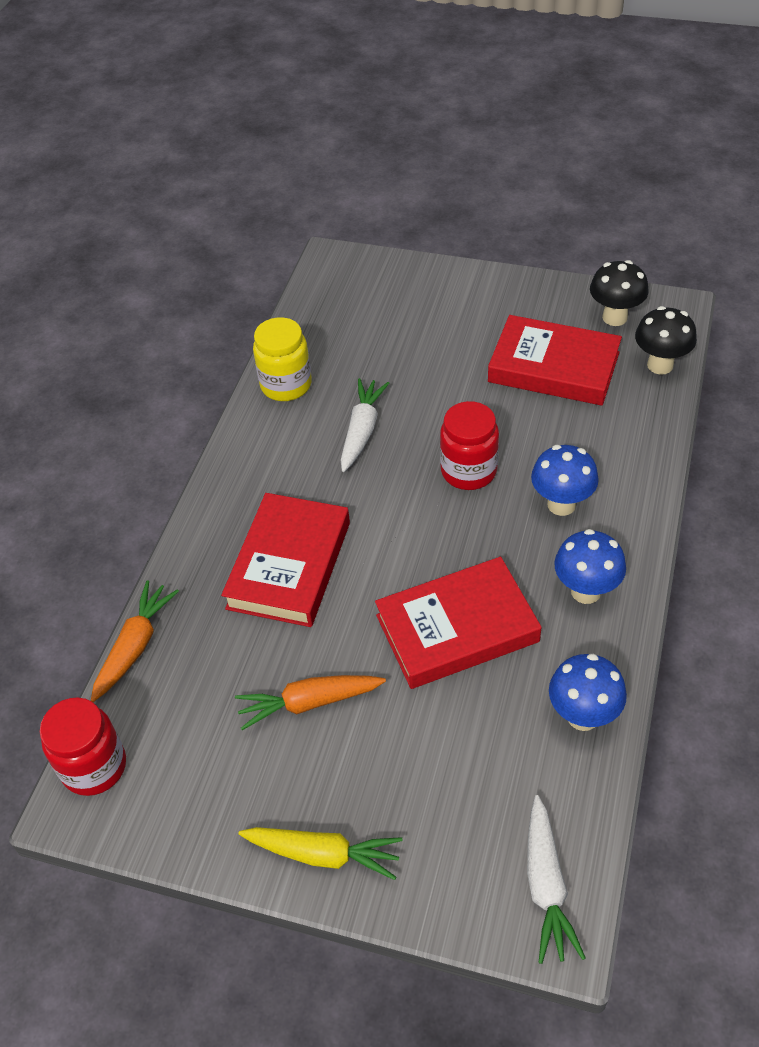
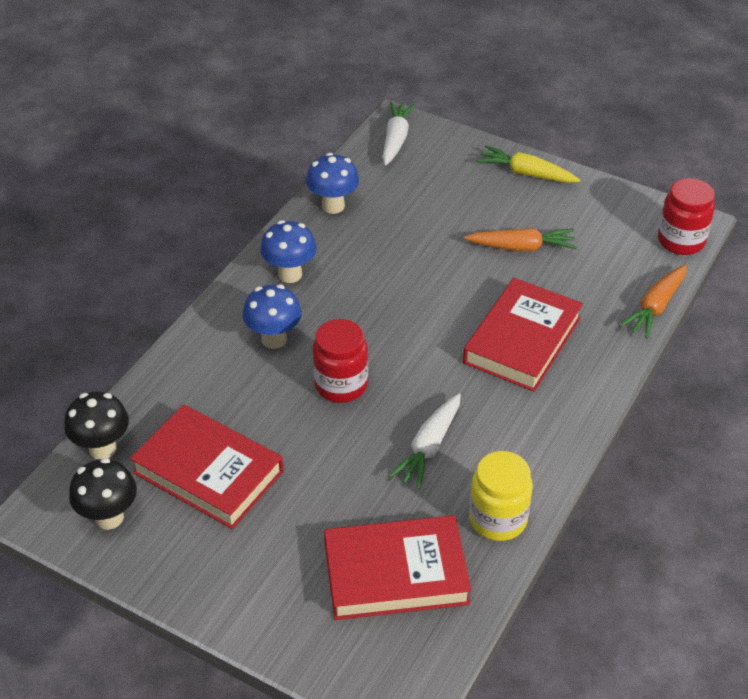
camera: 170 degrees left, 5 degrees down
red book [375,557,541,689] -> red book moved to [324,515,471,620]

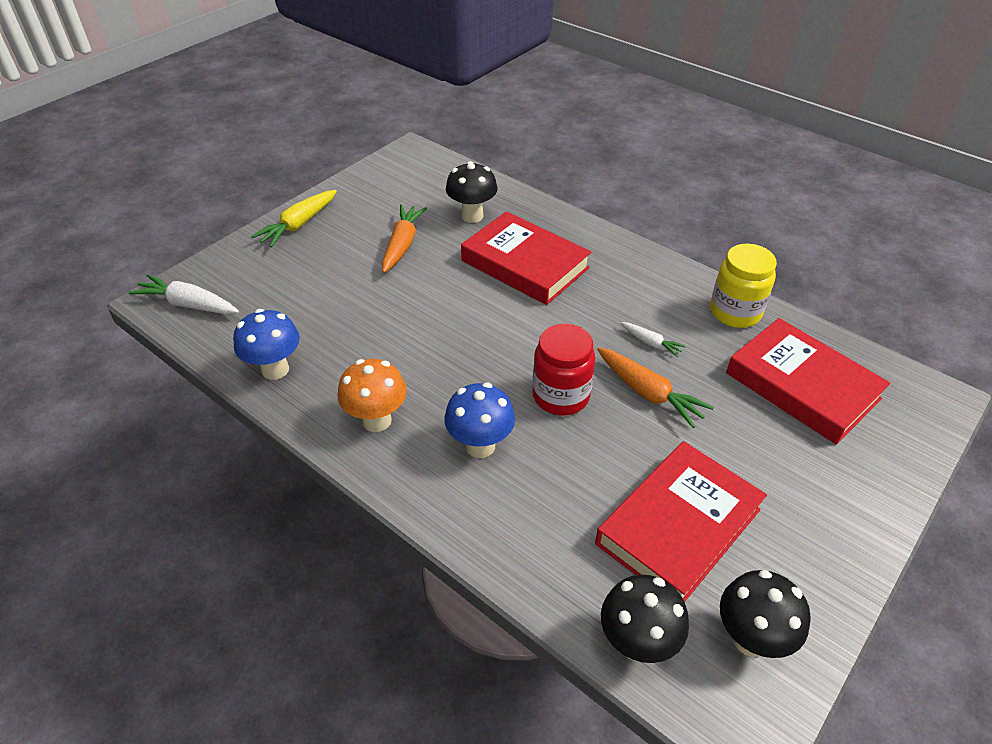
camera: 80 degrees left, 0 degrees up
blue mushroom [260,220,317,283] -> orange mushroom [337,359,407,432]
red book [324,515,471,620] -> red book turned 45 degrees counterclockwise [726,318,891,445]
white carrot [389,393,461,489] -> white carrot [621,322,686,357], size x0.56
orange carrot [619,265,687,339] -> orange carrot moved to [597,347,714,428]
red jar [658,178,715,255] -> none
none -> black mushroom [446,161,498,223]

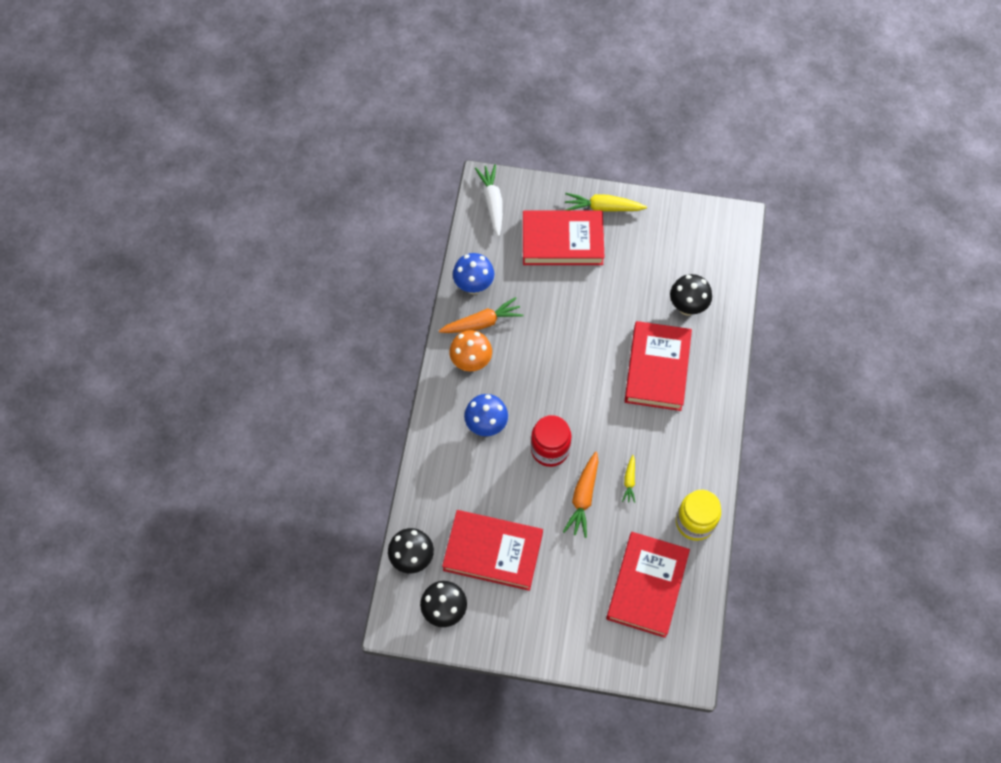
camera: 60 degrees right, 20 degrees up
orange carrot [382,204,427,273] -> orange carrot moved to [439,297,524,333]
white carrot [621,322,686,357] -> yellow carrot [622,455,635,503]
none -> red book [523,211,605,265]

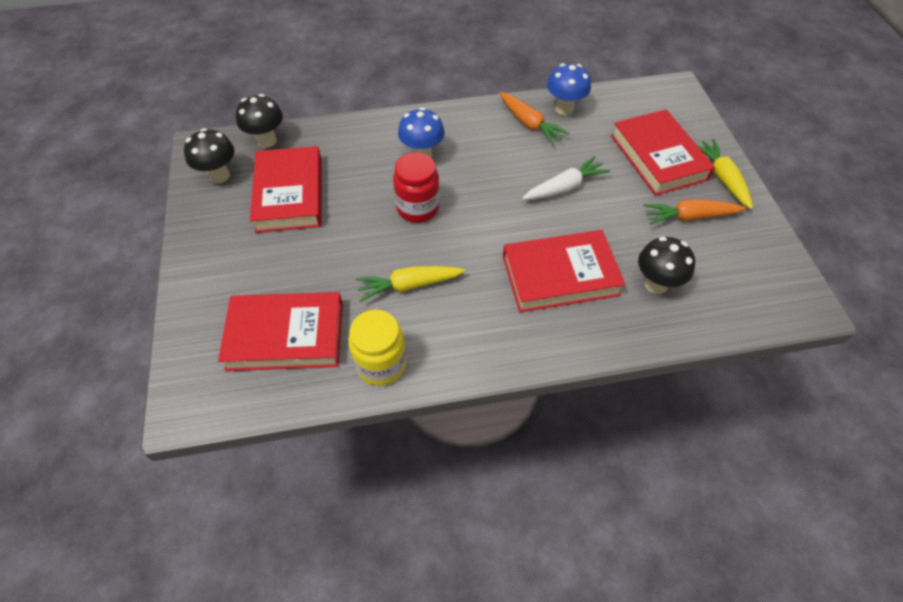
camera: 70 degrees right, 10 degrees down
orange mushroom [449,330,492,371] -> none
white carrot [475,164,503,236] -> white carrot moved to [522,156,610,200]
orange carrot [563,451,598,538] -> orange carrot moved to [643,199,746,225]
yellow carrot [622,455,635,503] -> yellow carrot [356,266,466,302], size x1.79

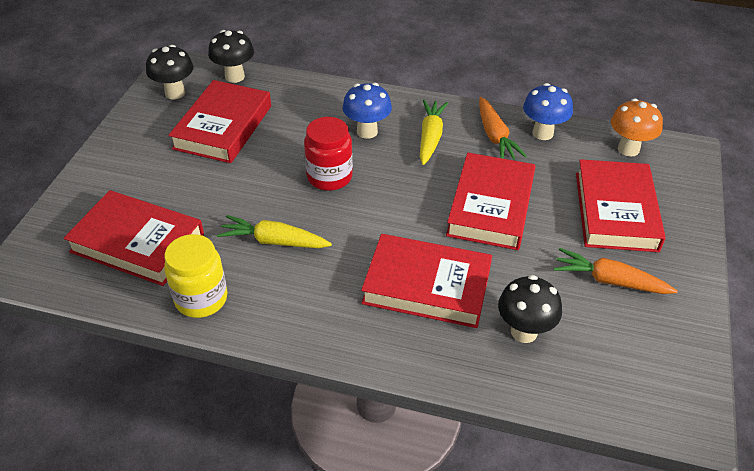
camera: 25 degrees right, 10 degrees down
white carrot [522,156,610,200] -> red book [446,153,536,250]
yellow carrot [696,139,753,209] -> yellow carrot moved to [420,100,448,165]
none -> orange mushroom [611,99,663,157]

